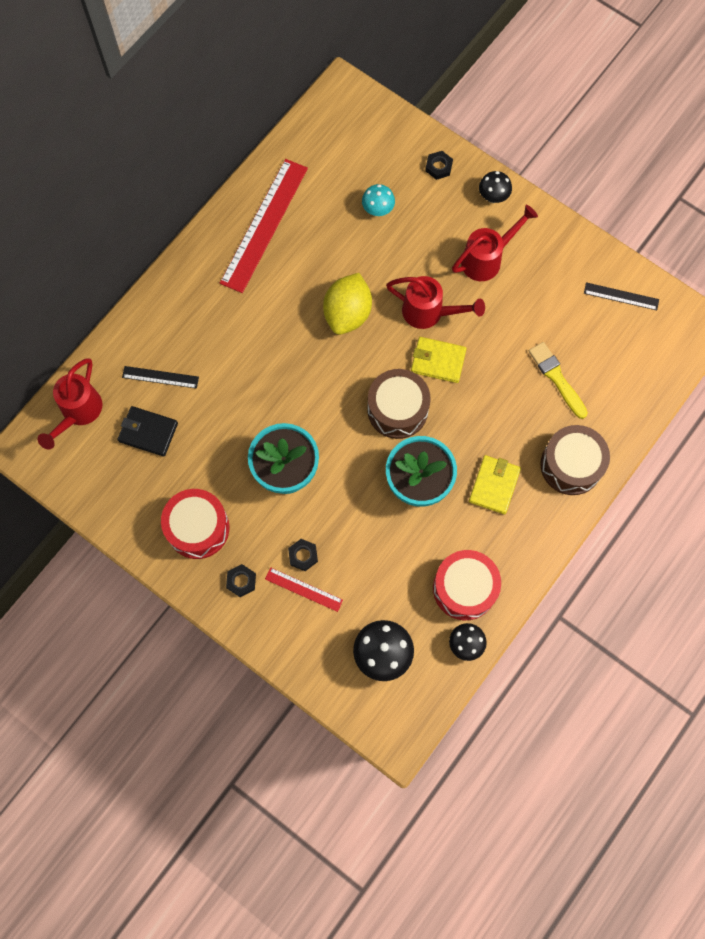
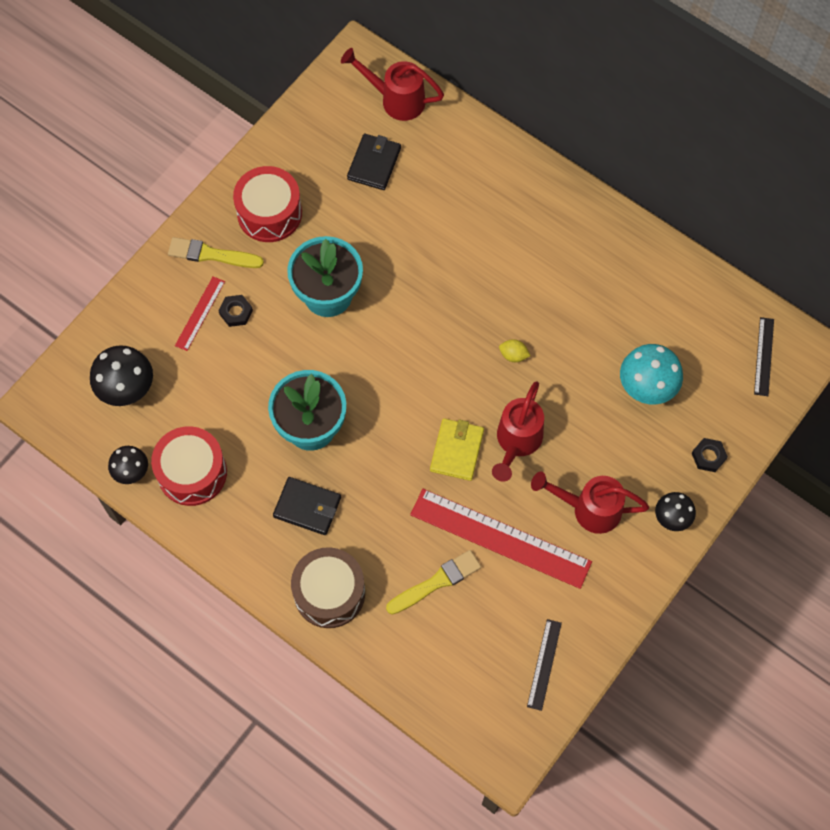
camera: 90 degrees right, 5 degrees down
black ruler [122,366,199,389] -> black ruler moved to [754,317,774,396]
red ruler [220,159,308,293] -> red ruler moved to [410,489,592,589]
black nut [226,564,256,597] -> yellow brush [168,237,264,268]
yellow lemon [323,273,372,335] -> yellow lemon [499,339,530,362], size x0.42
turquoise mushroom [362,184,395,216] -> turquoise mushroom [620,344,683,404], size x1.60
brown drum [367,369,431,439] -> none
red watering can [452,205,538,281] -> red watering can turned 135 degrees clockwise [531,471,649,534]
yellow wallet [469,455,521,514] -> black wallet [273,477,341,535]

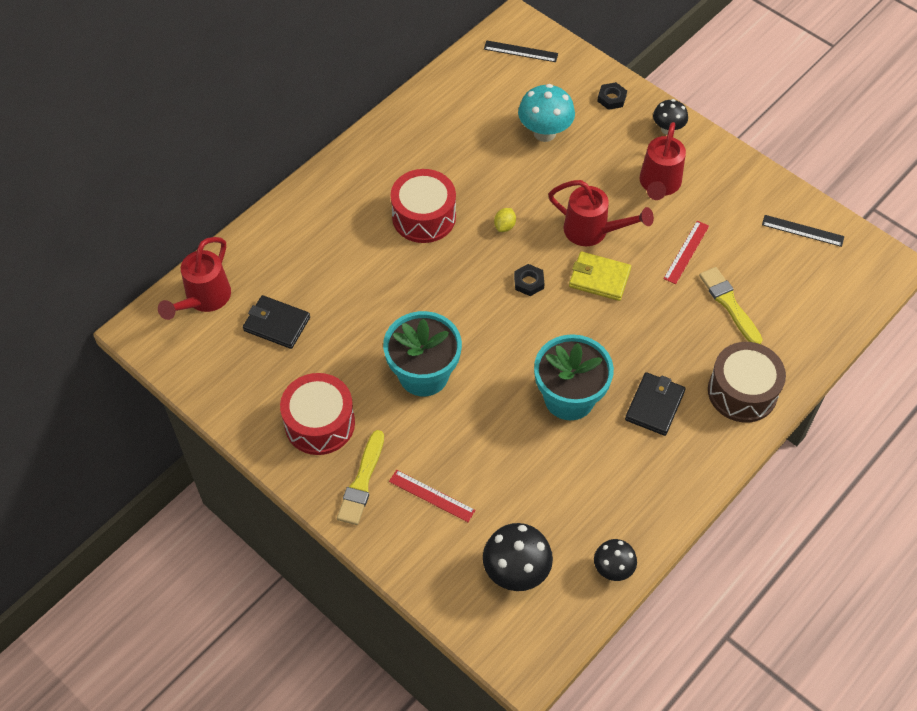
camera: 85 degrees left, 10 degrees down
red drum [151,426,227,506] -> red drum moved to [391,169,456,243]
black nut [219,295,253,327] -> black nut moved to [514,264,544,296]
red ruler [410,489,592,589] -> red ruler [663,221,709,284], size x0.48

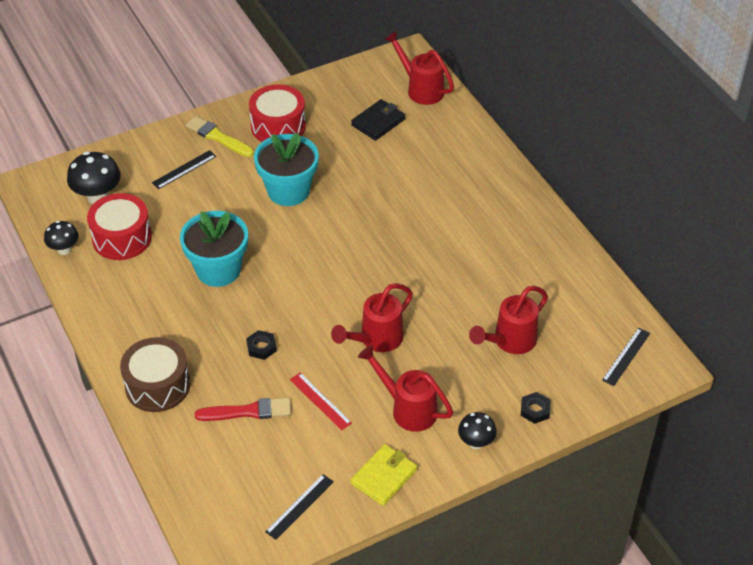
camera: 110 degrees right, 10 degrees down
red ruler [389,470,475,522] -> black ruler [152,150,217,189]
red drum [391,169,456,243] -> red drum moved to [87,193,152,260]
yellow lemon [494,208,516,232] -> none
black nut [514,264,544,296] -> black nut moved to [246,330,277,360]
turquoise mushroom [518,84,575,142] -> red watering can [469,286,548,354]
yellow wallet [569,252,631,301] -> yellow wallet moved to [351,444,417,506]
black wallet [625,372,686,436] -> none
yellow brush [699,267,763,344] -> red brush [195,398,291,421]

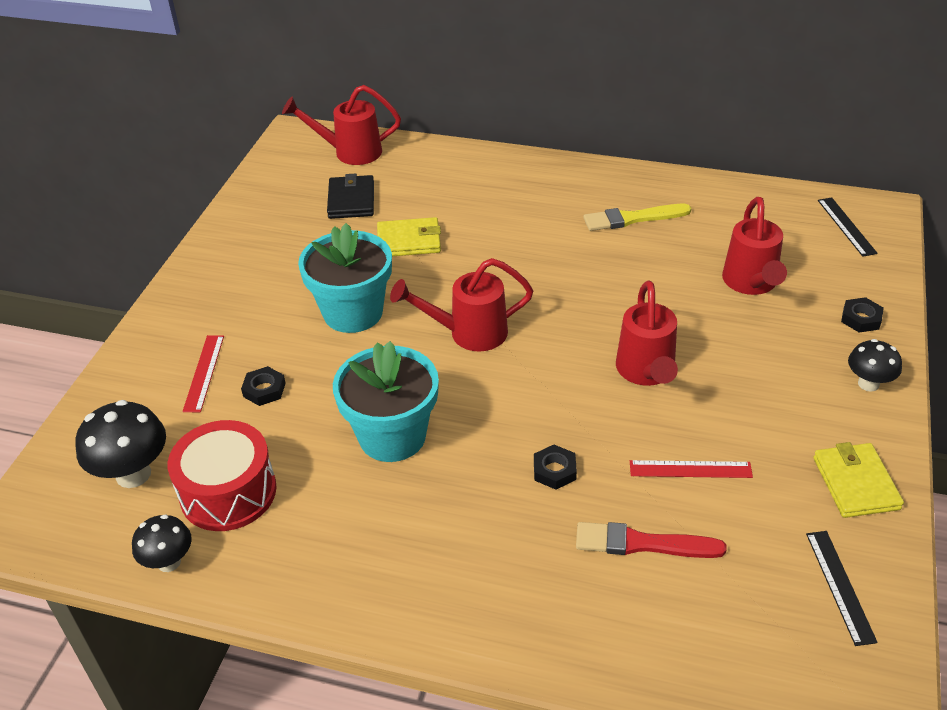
camera: 45 degrees left, 5 degrees down
brown drum [120,337,190,412] -> none
black ruler [152,150,217,189] -> red ruler [183,335,224,412]
yellow brush [186,116,254,157] -> yellow brush moved to [584,204,692,231]
red brush [195,398,291,421] -> red brush turned 120 degrees counterclockwise [576,522,727,558]
red drum [249,84,306,142] -> none
red watering can [358,345,453,432] -> red watering can moved to [390,258,533,352]
none -> black nut [241,366,286,406]
none -> yellow wallet [377,217,441,256]

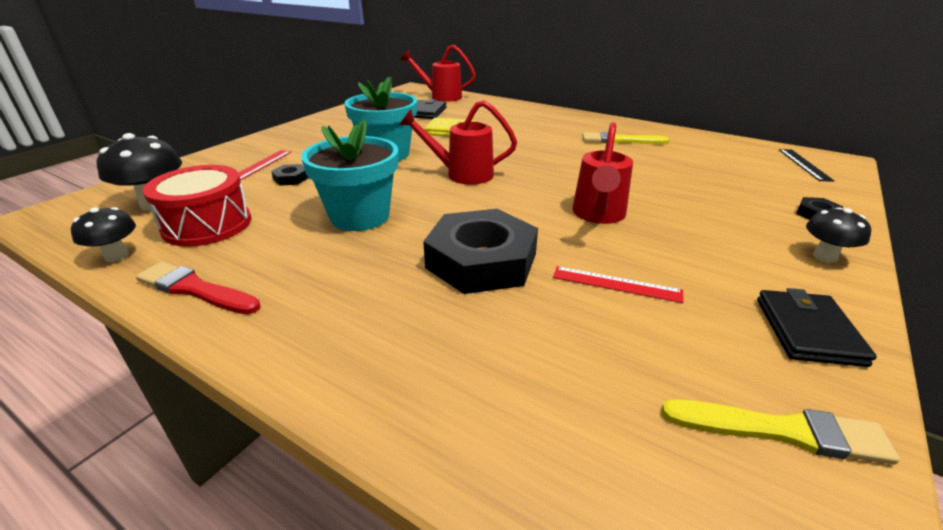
camera: 15 degrees right, 10 degrees down
black nut [534,445,577,490] -> black nut [423,209,538,294], size x2.45
red brush [576,522,727,558] -> red brush moved to [136,262,260,314]
red watering can [722,197,787,295] -> none
black ruler [806,531,878,646] -> yellow brush [661,399,900,465]
yellow wallet [814,442,904,518] -> black wallet [757,288,877,367]

